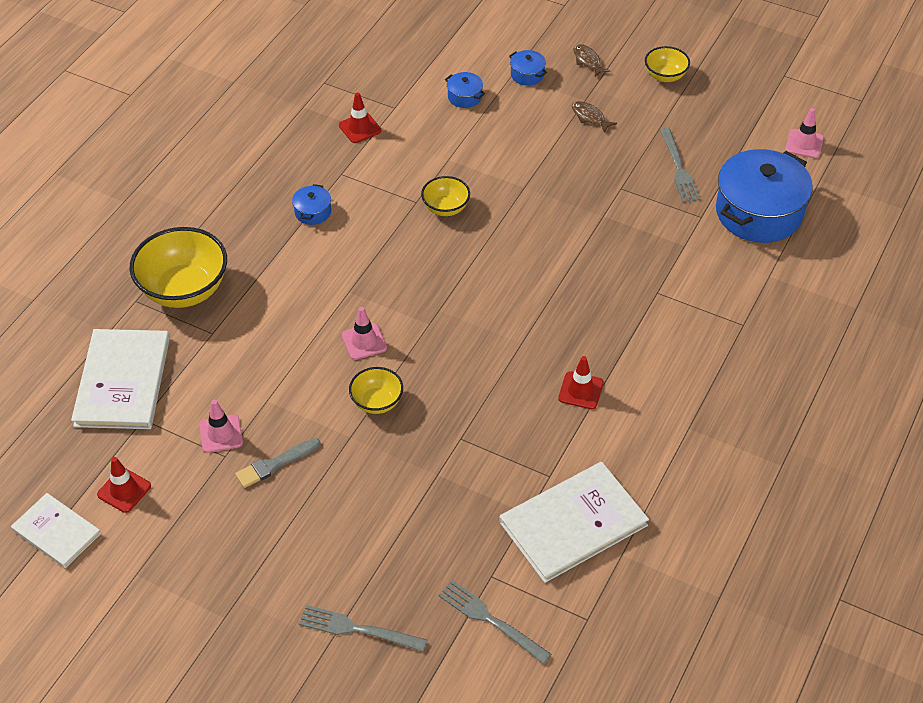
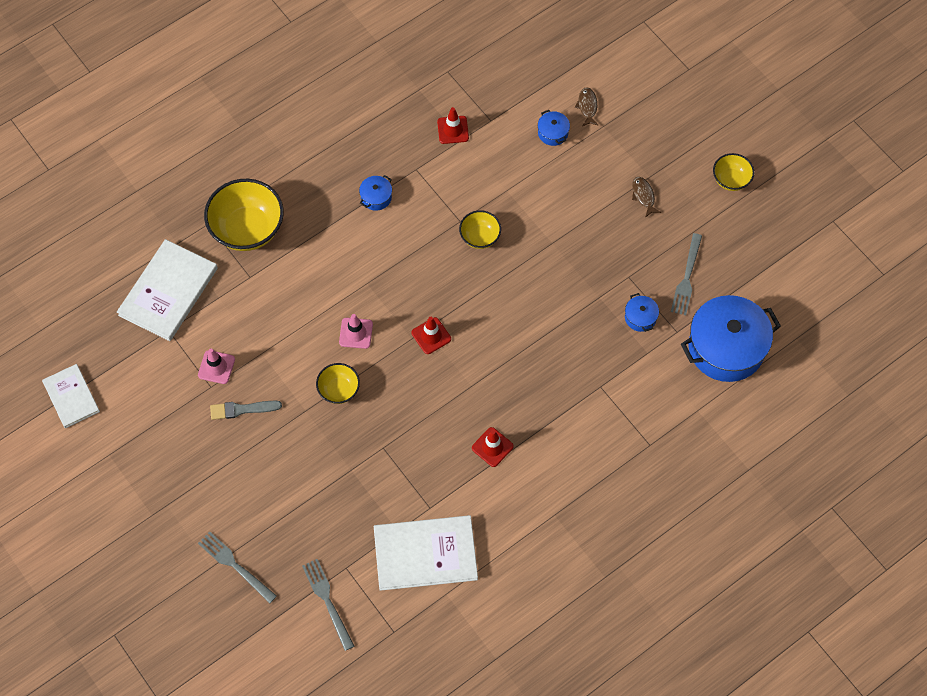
camera: 25 degrees right, 15 degrees up
red traffic cone [97,457,151,513] -> red traffic cone moved to [412,317,451,354]
blue pot [509,50,547,86] -> blue pot moved to [625,293,659,332]
brown fish [573,44,610,77] -> brown fish moved to [575,87,599,126]
pink traffic cone [785,108,824,158] -> none

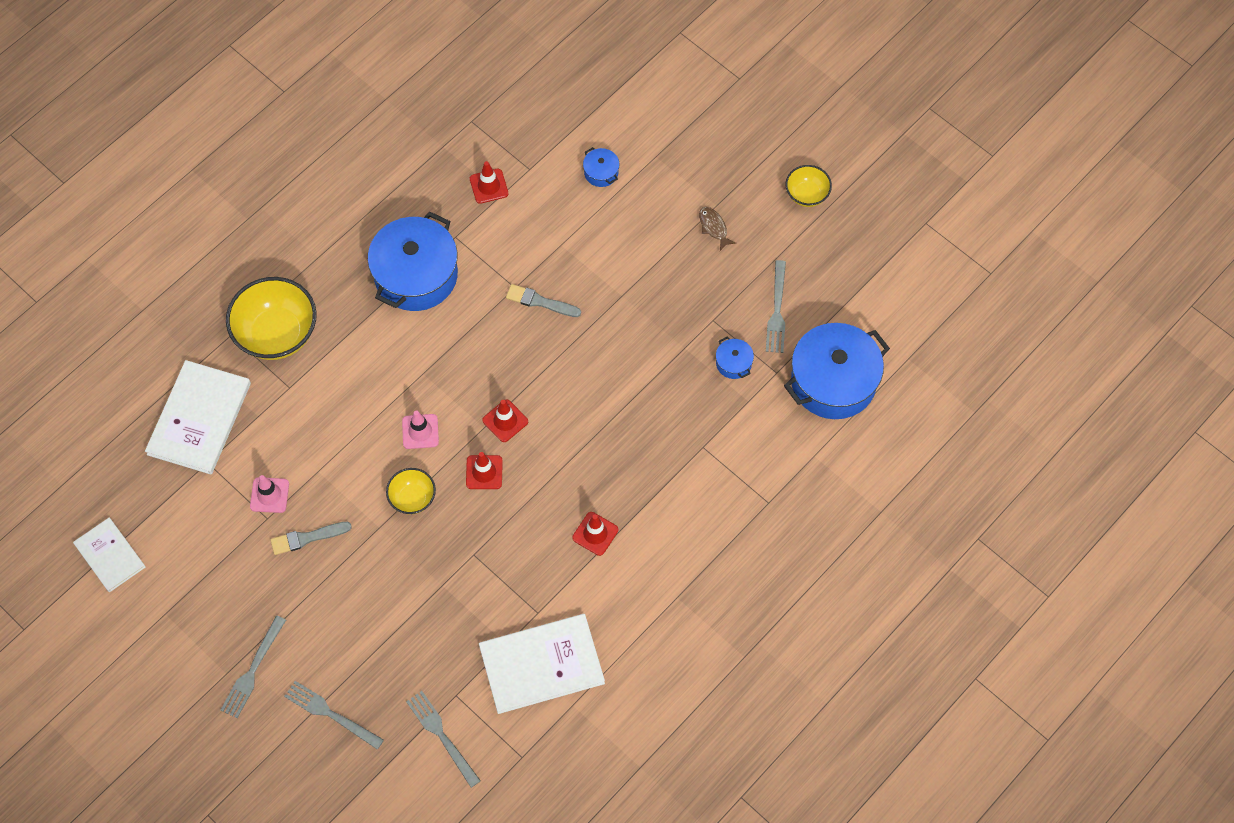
camera: 10 degrees left, 0 degrees up
blue pot [359,175,392,211] -> blue pot [368,211,458,311], size x2.37
yellow bowl [459,210,501,249] -> grey brush [506,284,581,317]
brown fish [575,87,599,126] -> none
none -> grey fork [220,616,286,718]
none -> red traffic cone [466,452,503,489]

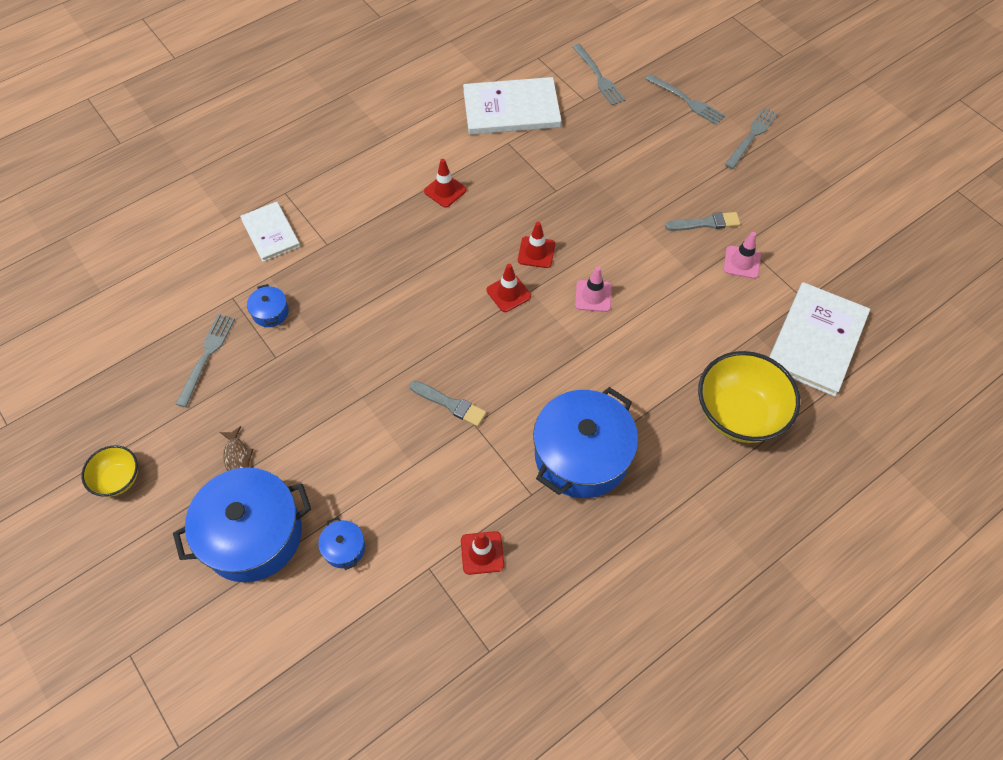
camera: 170 degrees left, 5 degrees down
white book [73,517,146,592] -> white book moved to [240,202,300,262]
yellow bowl [386,468,436,514] -> none
blue pot [784,323,890,419] -> blue pot moved to [173,467,311,583]

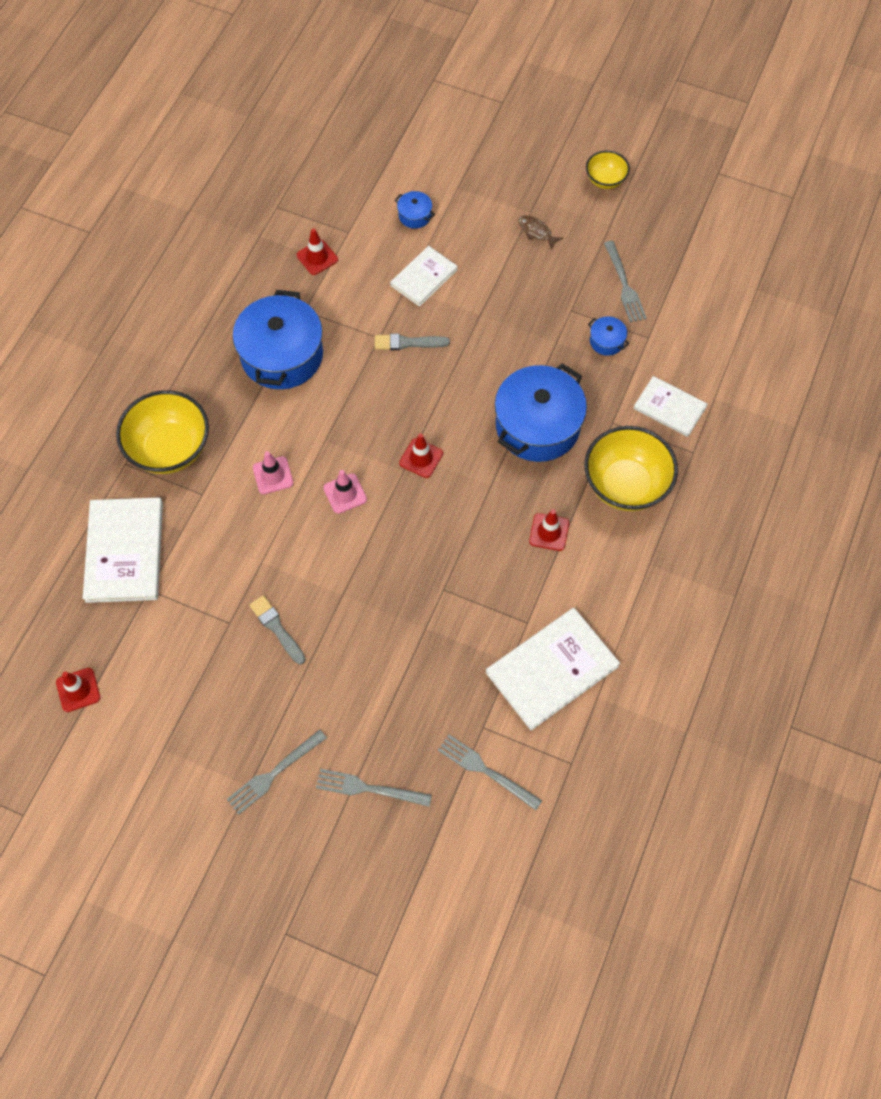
camera: 150 degrees right, 5 degrees up
blue pot [173,467,311,583] -> blue pot moved to [495,363,587,462]
red traffic cone [518,222,555,268] -> red traffic cone moved to [56,668,100,712]
grey brush [665,212,740,231] -> grey brush turned 90 degrees clockwise [249,595,305,664]
pink traffic cone [724,232,761,279] -> pink traffic cone moved to [253,451,294,494]
grey fork [725,107,778,169] -> grey fork turned 45 degrees clockwise [226,729,327,815]
none -> white book [390,246,458,307]
none -> yellow bowl [584,426,678,511]

